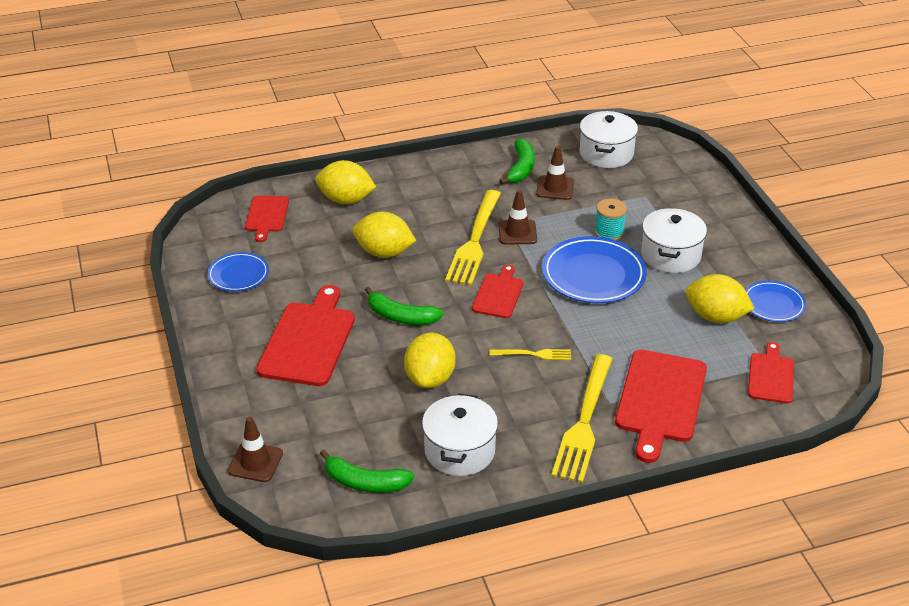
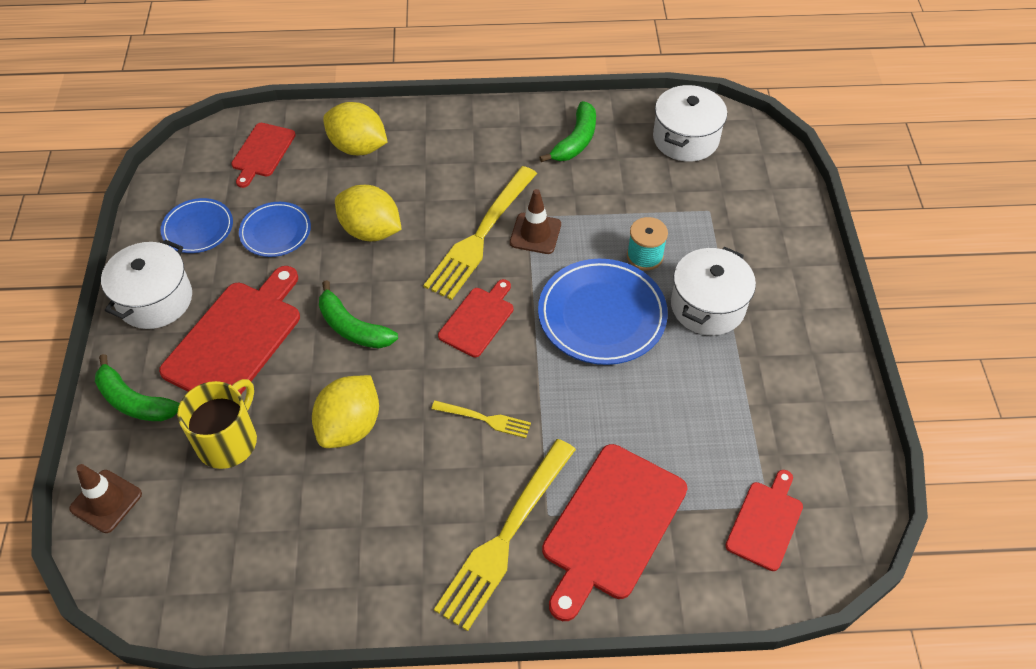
camera: 15 degrees right, 15 degrees up
green banana [320,449,414,493] -> green banana moved to [95,354,180,421]
white pot [422,394,498,476] -> white pot moved to [101,240,192,329]
brown traffic cone [536,146,574,200] -> none
yellow lemon [686,274,755,323] -> none
blue plate [745,281,806,322] -> blue plate moved to [239,202,311,257]
none -> yellow mug [177,379,257,469]

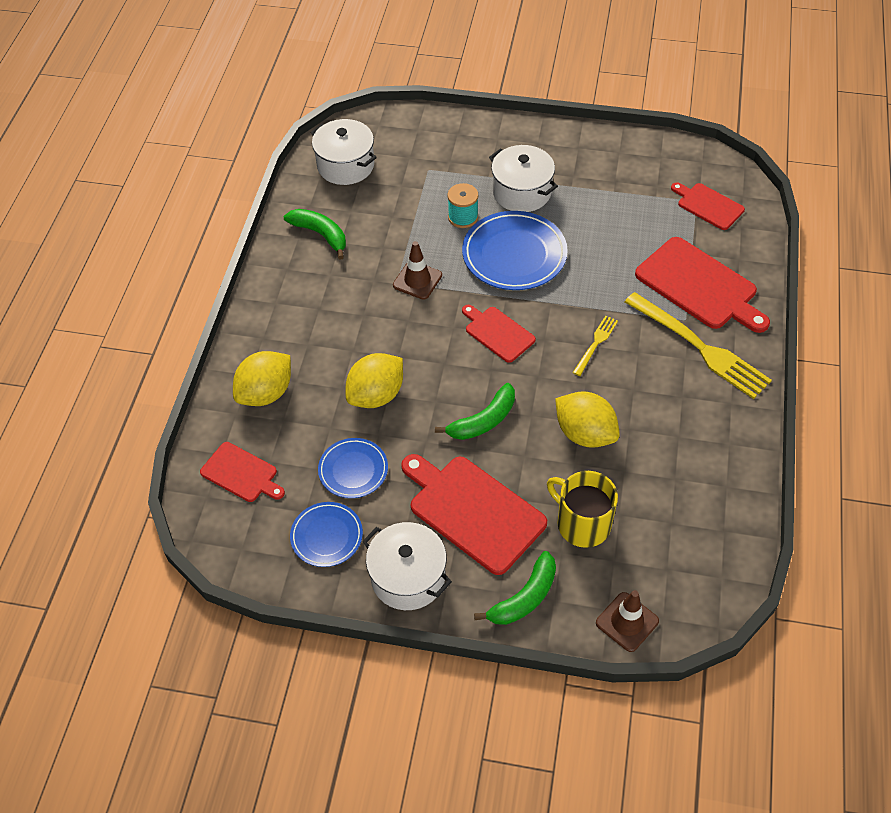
camera: 75 degrees left, 0 degrees up
yellow fork [423,166,537,300] -> none

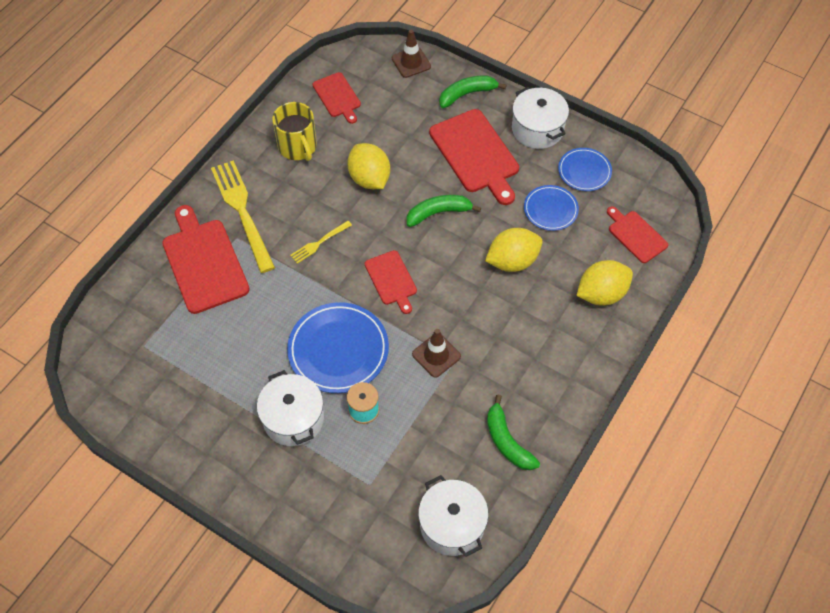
camera: 160 degrees left, 5 degrees up
yellow mug [547,471,618,548] -> yellow mug moved to [272,102,317,161]
red cutting board [671,182,745,230] -> red cutting board moved to [313,72,361,124]

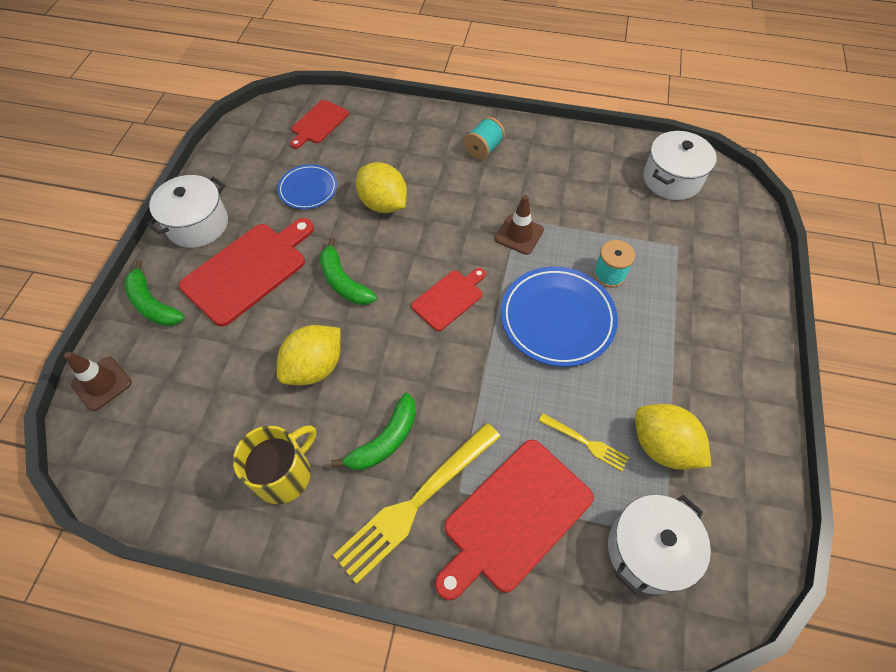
camera: 110 degrees left, 0 degrees up
white pot [257,370,324,446] -> white pot moved to [608,495,711,595]
yellow fork [290,221,352,264] -> yellow fork moved to [539,413,629,471]
red cutting board [313,72,361,124] -> none
green banana [487,394,540,470] -> green banana moved to [331,393,416,470]
blue plate [558,148,612,191] -> none
yellow lemon [576,260,633,306] -> yellow lemon moved to [635,404,711,470]
none -> turquoise spool [464,117,505,159]

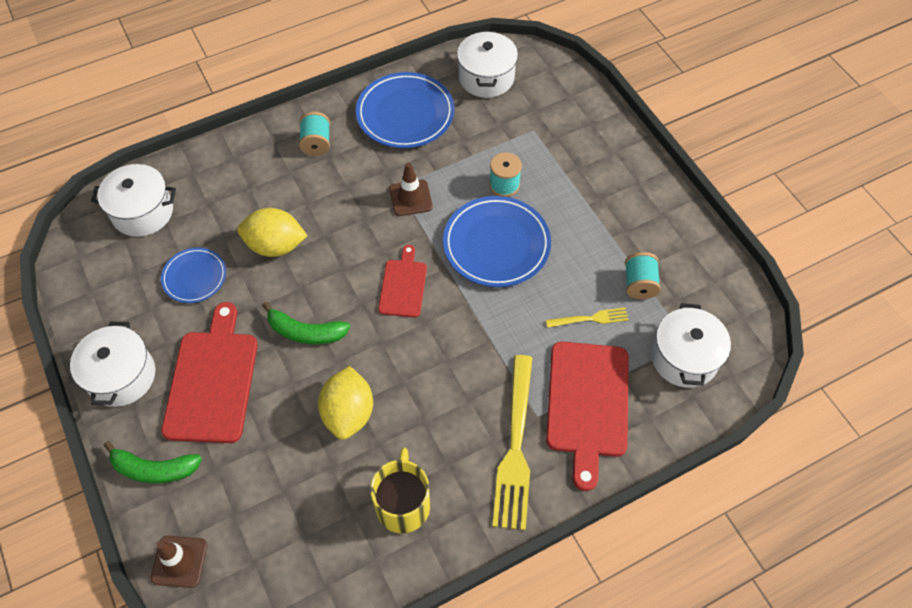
camera: 40 degrees left, 0 degrees up
red cutting board [290,100,349,149] -> white pot [91,164,176,237]
green banana [331,393,416,470] -> none
yellow lemon [635,404,711,470] -> turquoise spool [625,252,661,299]
none -> blue plate [356,72,455,148]

